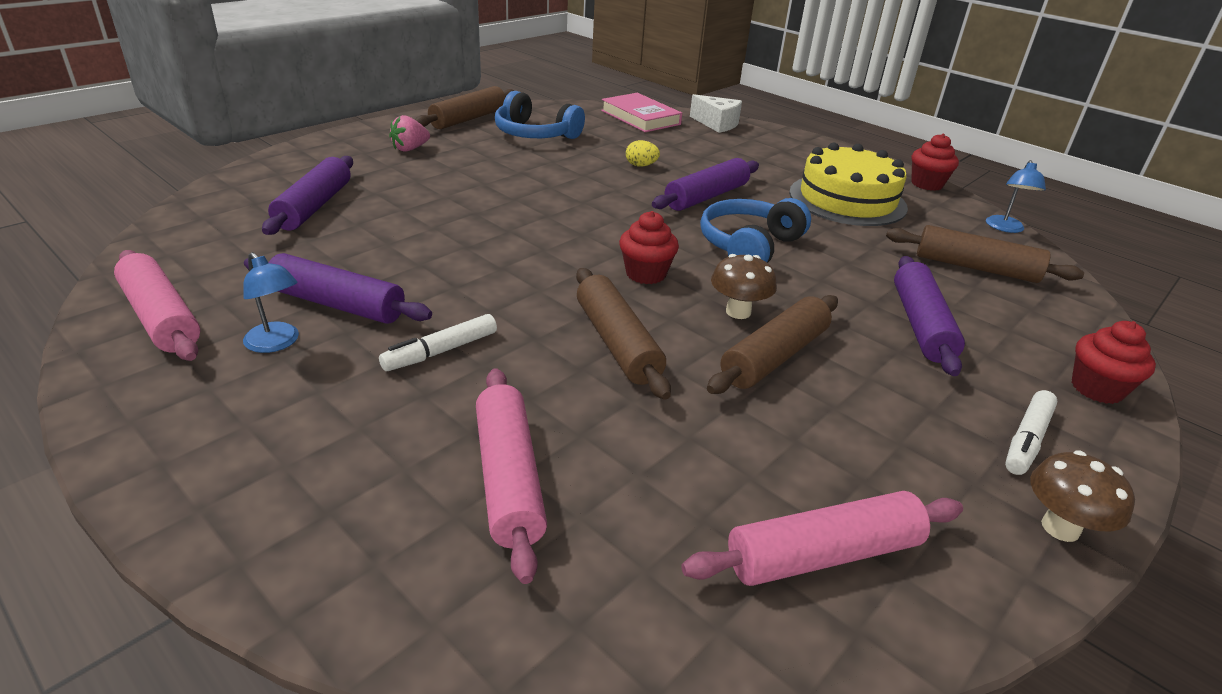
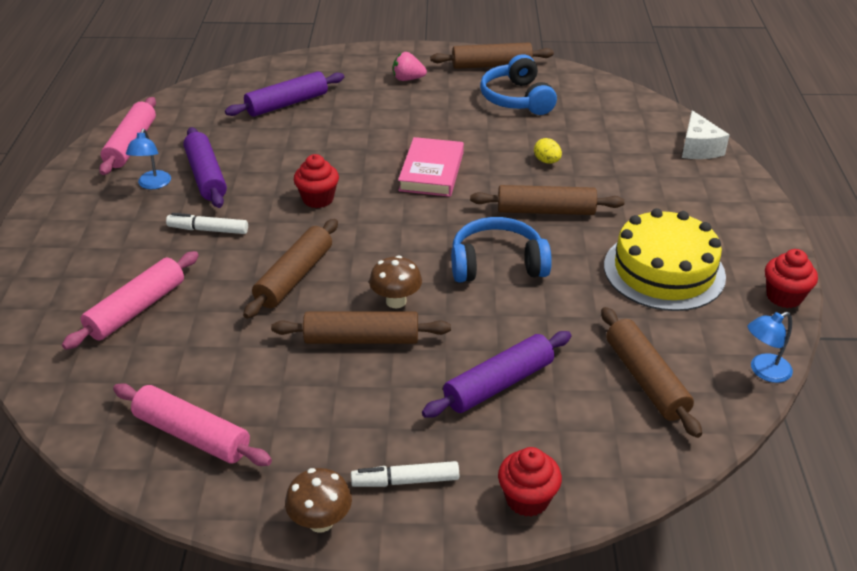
camera: 50 degrees right, 5 degrees up
pink book [601,93,682,132] -> pink book moved to [398,137,464,197]
red cupcake [619,211,679,284] -> red cupcake moved to [294,154,339,208]
purple rolling pin [652,158,759,211] -> brown rolling pin [470,185,624,215]

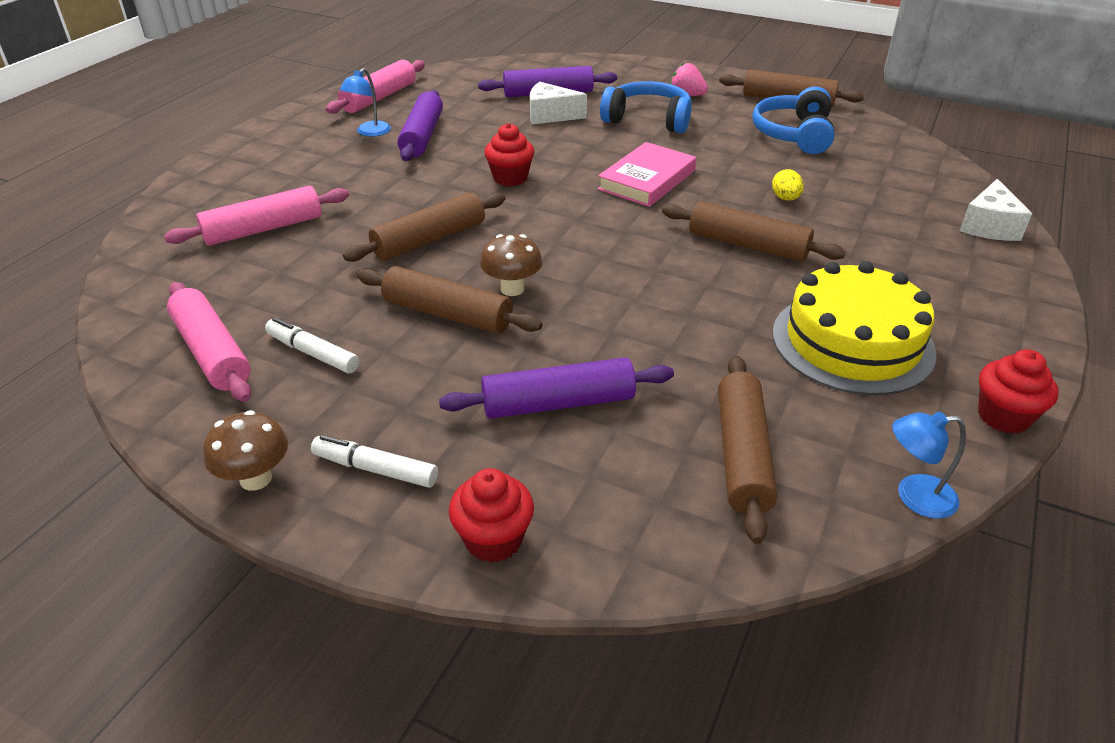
camera: 25 degrees right, 0 degrees up
white marker [166,213,248,234] -> white marker moved to [265,317,360,373]
blue headphones [451,217,552,282] -> blue headphones moved to [600,81,692,133]
none -> white cheese [530,82,587,124]

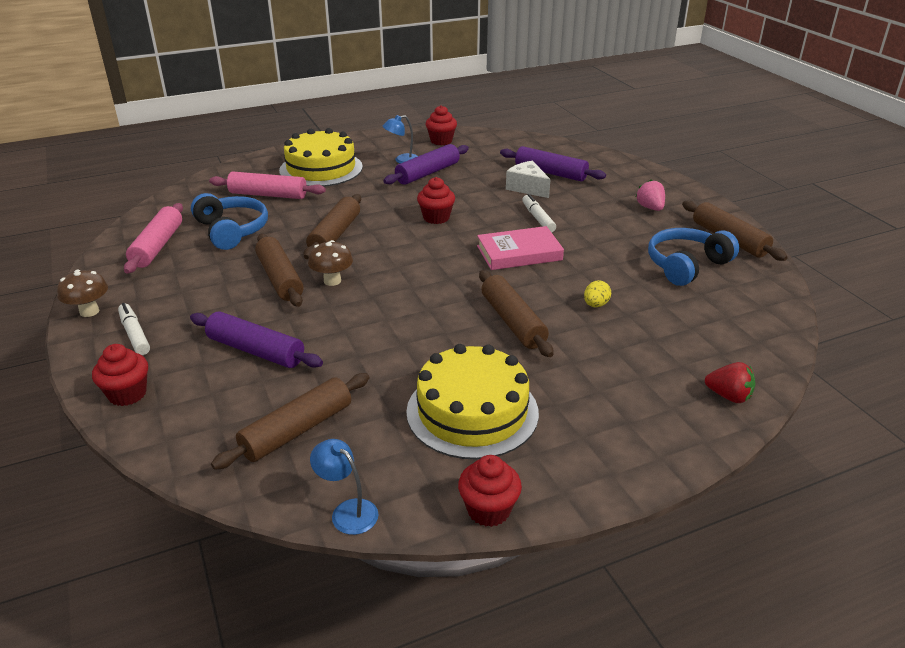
camera: 40 degrees right, 5 degrees down
white marker [265,317,360,373] -> white marker moved to [522,194,556,233]
pink rolling pin [326,59,425,114] -> red cupcake [425,105,457,145]
brown rolling pin [343,192,505,262] -> brown rolling pin turned 75 degrees counterclockwise [304,194,361,259]
blue headphones [600,81,692,133] -> blue headphones moved to [191,193,268,250]
white cheese [960,179,1032,241] -> red strawberry [705,362,755,403]
none -> yellow cake [279,128,363,187]

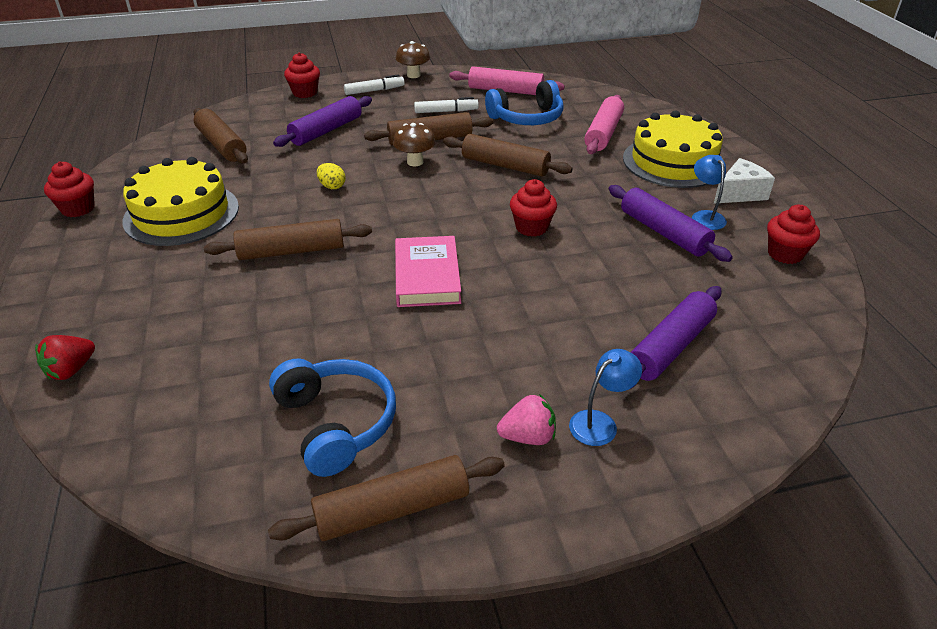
camera: 100 degrees right, 5 degrees up
blue lamp [310,439,379,535] -> blue lamp moved to [569,349,642,446]
white cheese [506,161,551,198] -> white cheese moved to [714,158,775,204]
white marker [522,194,556,233] -> white marker moved to [414,97,479,113]
yellow egg [584,280,611,307] -> yellow egg moved to [317,163,346,189]

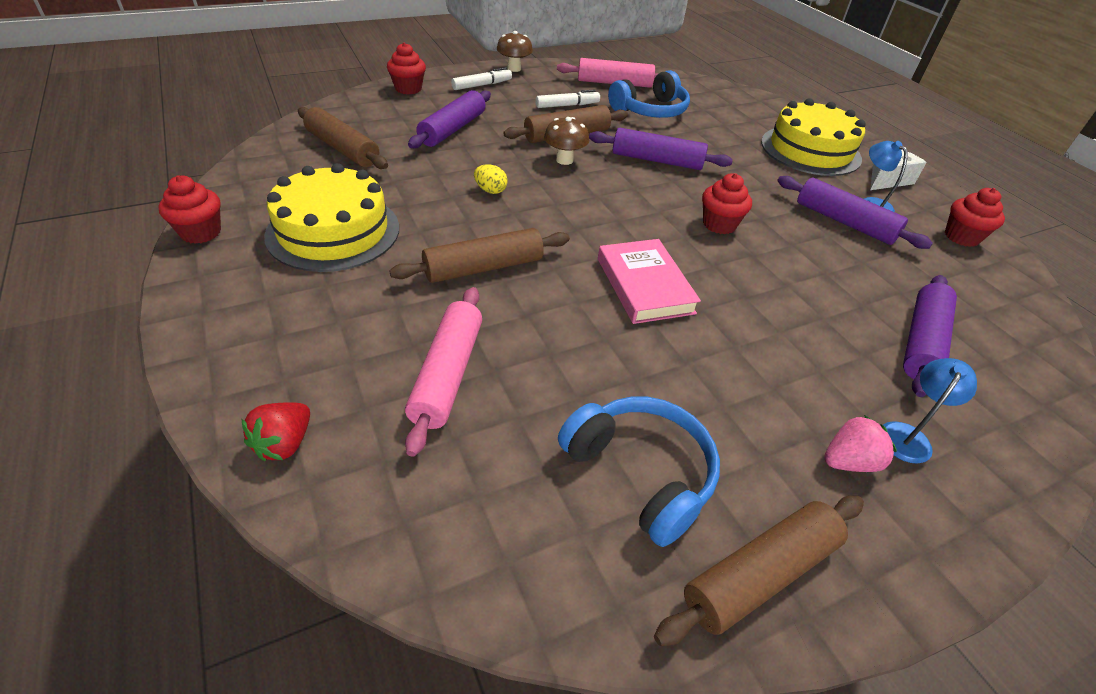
camera: 15 degrees left, 5 degrees up
brown rolling pin [443,134,573,177] -> purple rolling pin [589,128,733,170]
pink rolling pin [584,95,624,154] -> pink rolling pin moved to [405,287,482,457]

